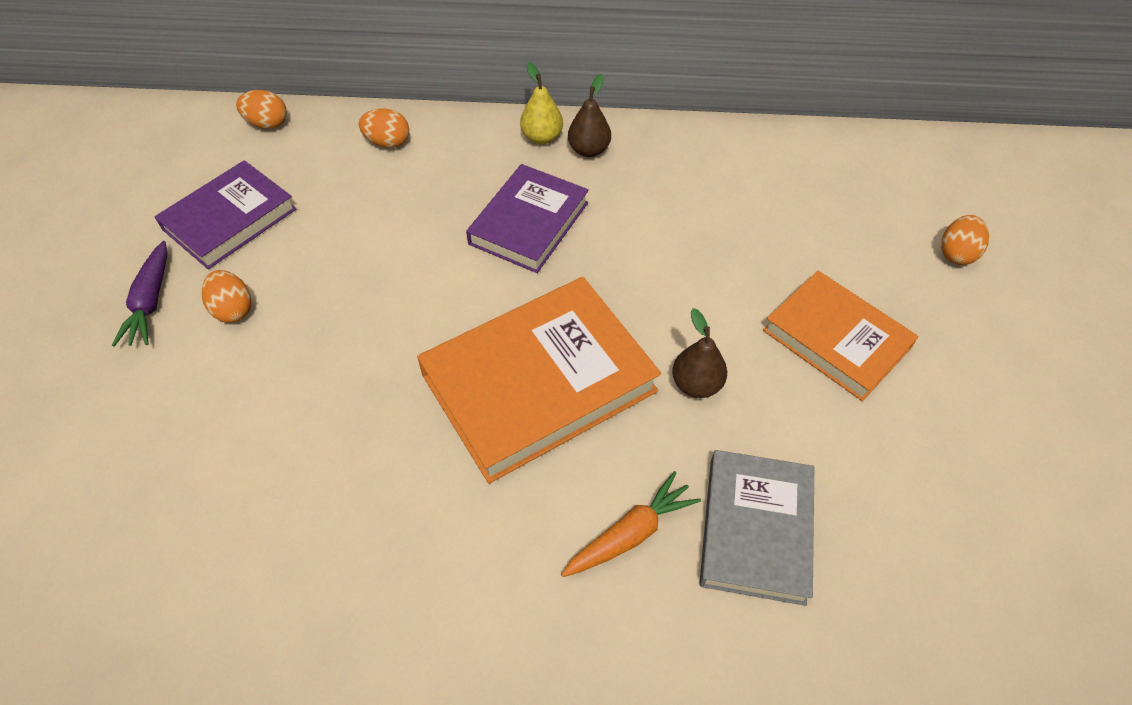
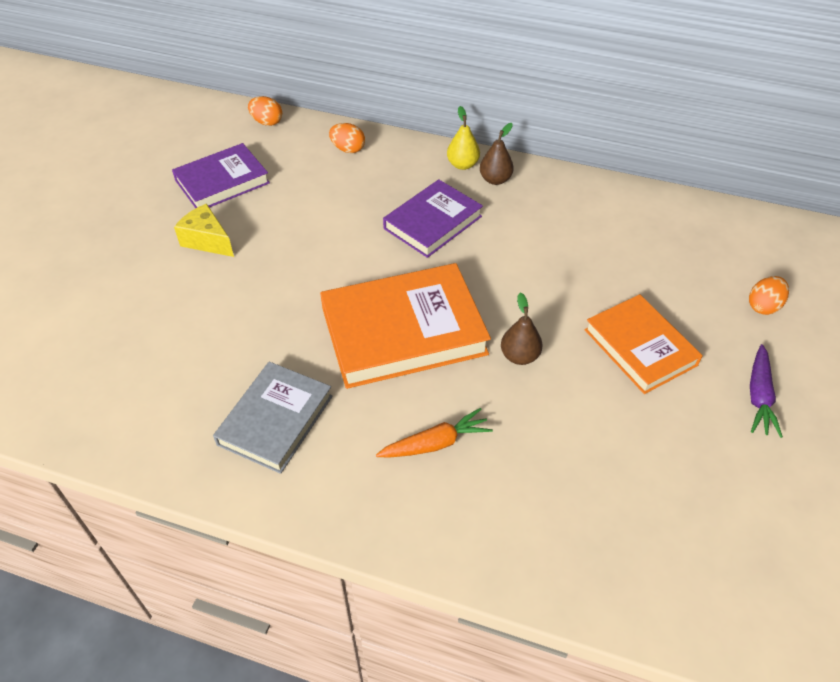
camera: 15 degrees right, 5 degrees down
purple carrot [112,241,167,347] -> purple carrot moved to [750,344,783,438]
orange egg [202,270,251,323] -> yellow cheese [174,204,234,257]
grey book [699,450,814,606] -> grey book moved to [213,362,333,474]

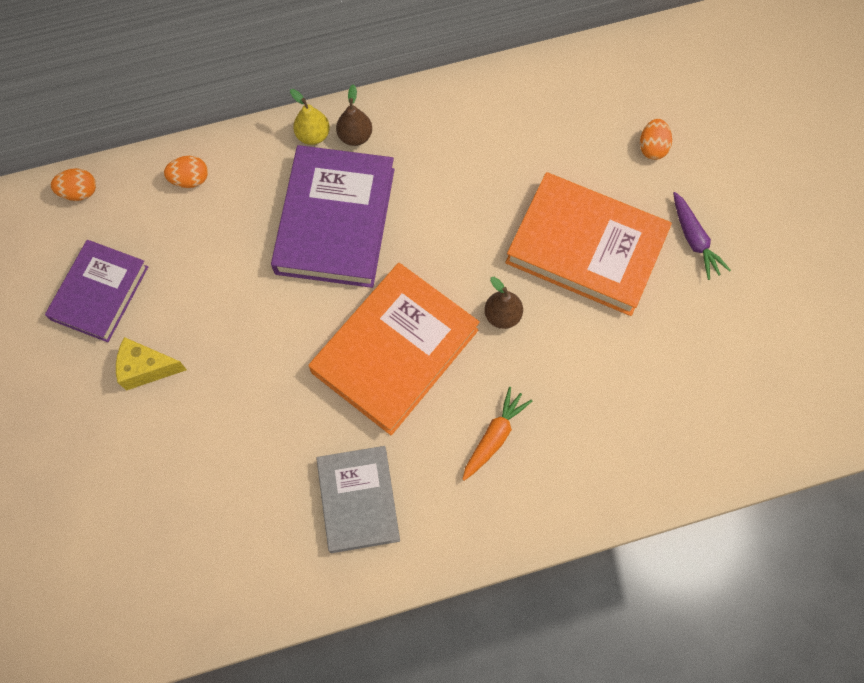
camera: 35 degrees left, 20 degrees up
purple book [383,179,483,258] -> purple book [271,145,394,288], size x1.57
orange book [584,294,703,394] -> orange book [505,172,672,316], size x1.57

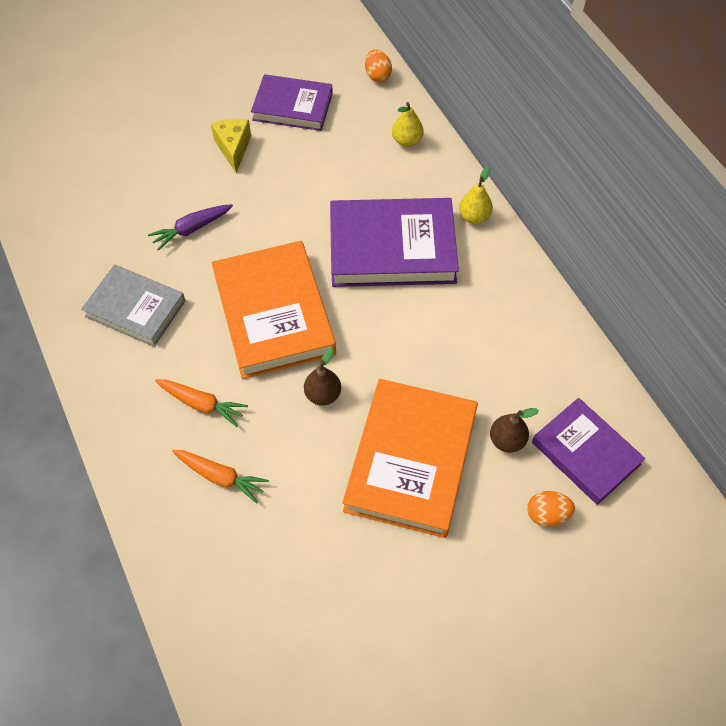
camera: 80 degrees right, 10 degrees down
orange egg [164,156,208,188] -> yellow pear [392,102,424,147]
orange book [309,263,480,435] -> orange book turned 45 degrees clockwise [212,241,336,379]
grey book [316,446,400,553] -> grey book turned 45 degrees clockwise [81,265,185,347]
brown pear [336,84,372,146] -> brown pear moved to [490,408,539,453]
purple carrot [673,192,731,280] -> purple carrot moved to [148,204,233,251]
none -> orange carrot [172,450,269,504]
none -> purple book [532,398,645,505]

